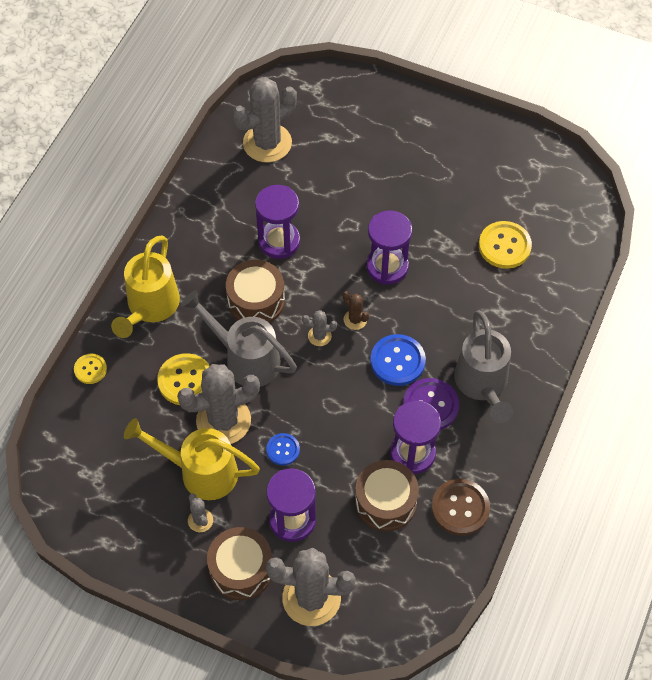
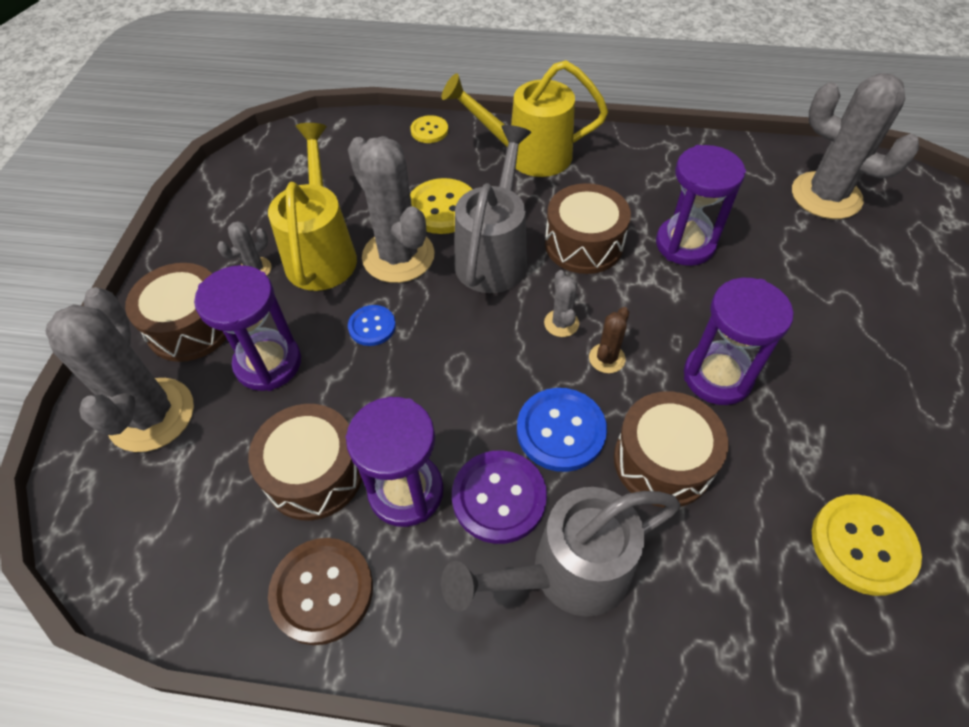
camera: 75 degrees right, 5 degrees down
none -> brown drum [614,391,728,507]

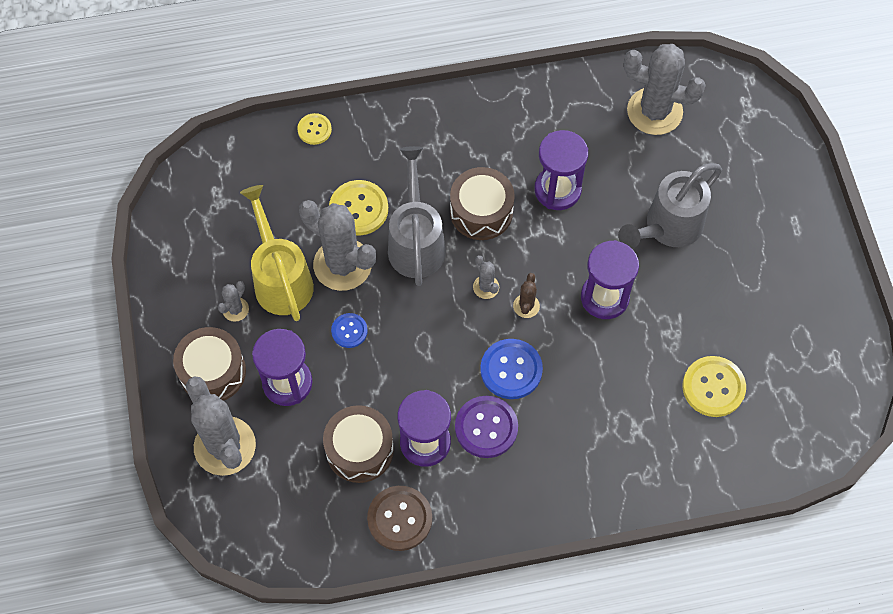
camera: 20 degrees left, 10 degrees up
grey watering can [441,487,681,617] -> grey watering can moved to [618,163,722,248]
yellow watering can [442,60,608,177] -> none
brown drum [614,391,728,507] -> none

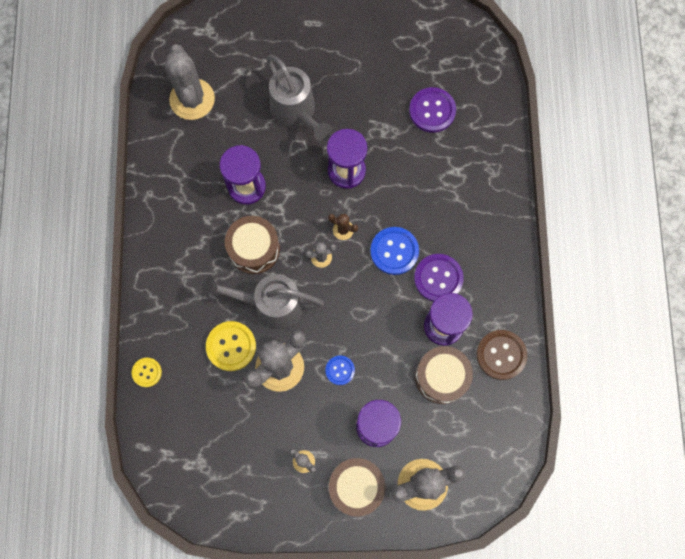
camera: 80 degrees left, 10 degrees up
yellow watering can [240,185,314,321] -> none
grey cactus [623,44,706,135] -> grey cactus turned 45 degrees counterclockwise [165,44,215,120]
yellow button [682,356,746,417] -> purple button [409,87,456,133]

